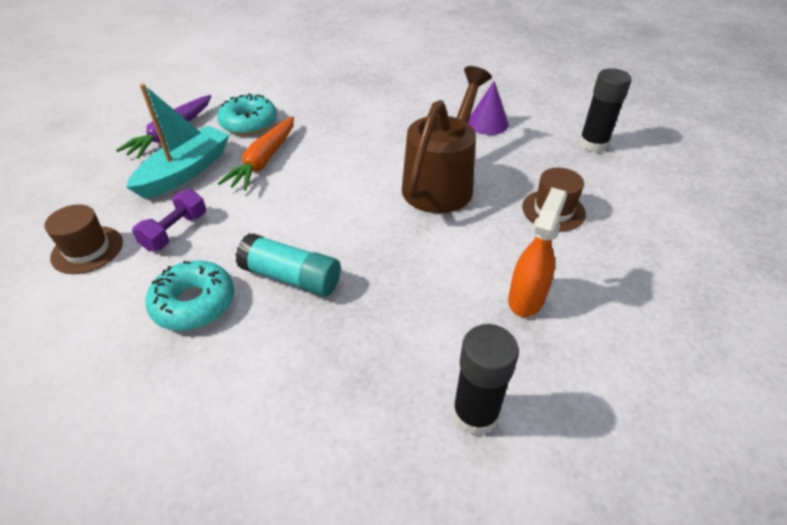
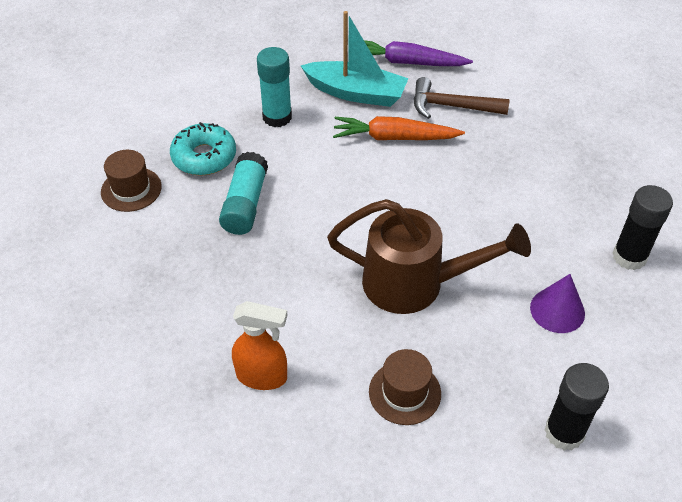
camera: 75 degrees right, 5 degrees up
brown hat [44,204,123,274] -> brown hat moved to [101,150,162,212]
purple dumbbell [132,189,206,251] -> turquoise glue stick [257,47,292,127]
turquoise donut [217,93,277,135] -> brown hammer [414,77,510,119]
black glue stick [452,324,519,436] -> black glue stick moved to [613,185,673,270]

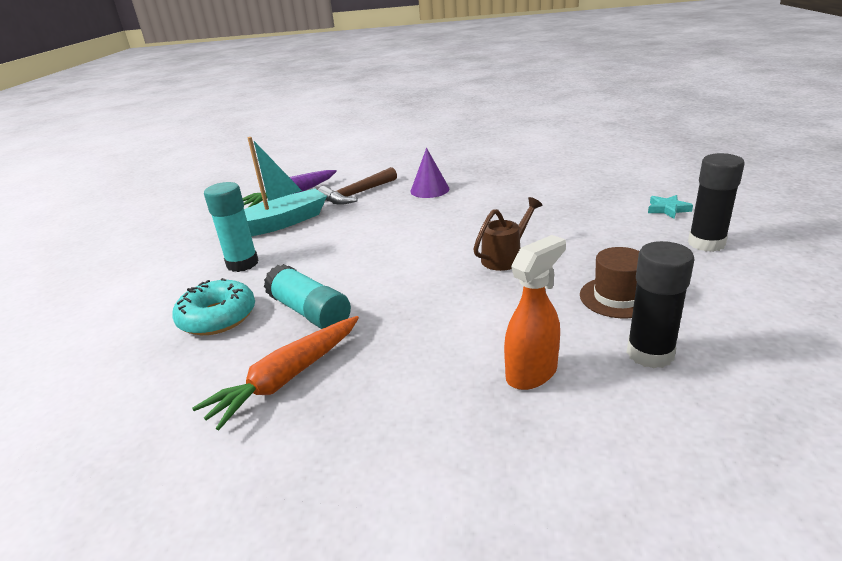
camera: 50 degrees left, 20 degrees down
brown hat [101,150,162,212] -> none
brown watering can [327,199,531,314] -> brown watering can [473,197,543,271], size x0.52
orange carrot [333,116,465,140] -> orange carrot moved to [192,316,359,430]
purple cone [530,274,585,333] -> purple cone moved to [410,148,450,198]
black glue stick [613,185,673,270] -> black glue stick moved to [627,241,695,369]
none -> turquoise star [648,195,693,219]

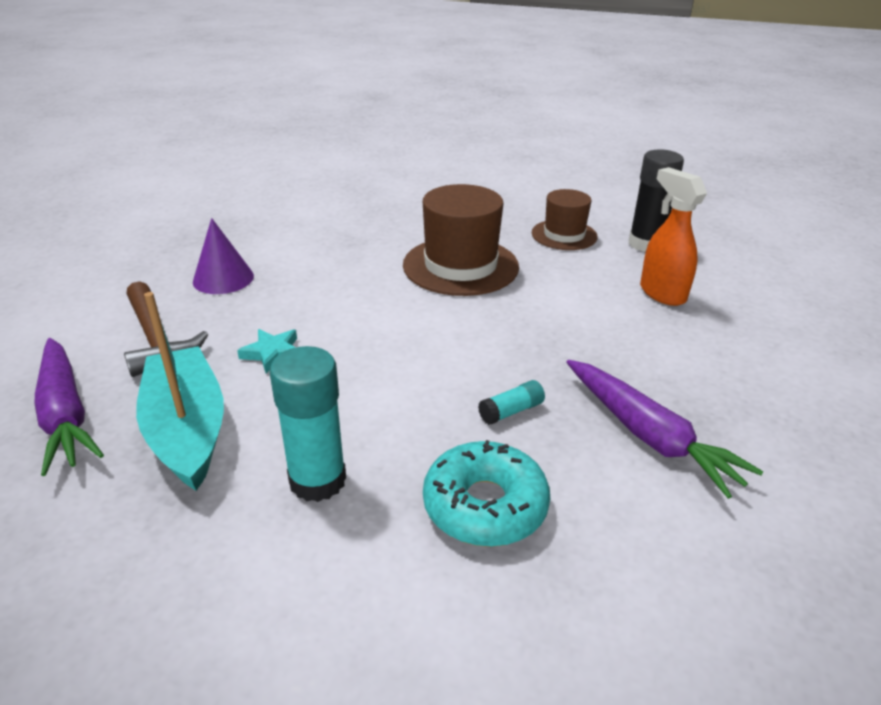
camera: 80 degrees left, 5 degrees up
orange carrot [192,316,359,430] -> purple carrot [566,360,763,499]
turquoise glue stick [264,264,351,329] -> turquoise glue stick [478,380,545,425], size x0.49
brown watering can [473,197,543,271] -> brown hat [403,184,519,296]
turquoise star [648,195,693,219] -> turquoise star moved to [237,329,297,373]
black glue stick [688,153,745,252] -> none

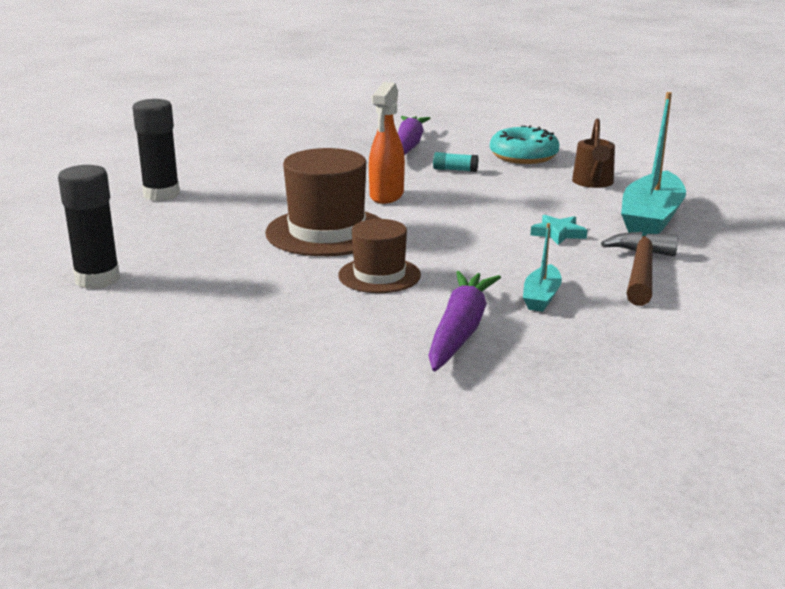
camera: 135 degrees left, 10 degrees down
purple carrot [34,338,104,476] -> purple carrot moved to [428,271,501,371]
purple cone [193,218,254,294] -> turquoise boat [523,223,562,312]
turquoise glue stick [270,346,346,502] -> brown watering can [572,118,615,188]
brown hat [532,189,598,250] -> brown hat moved to [338,219,421,293]
orange spray bottle [640,167,707,306] -> orange spray bottle moved to [369,82,405,204]
none -> black glue stick [58,165,120,289]

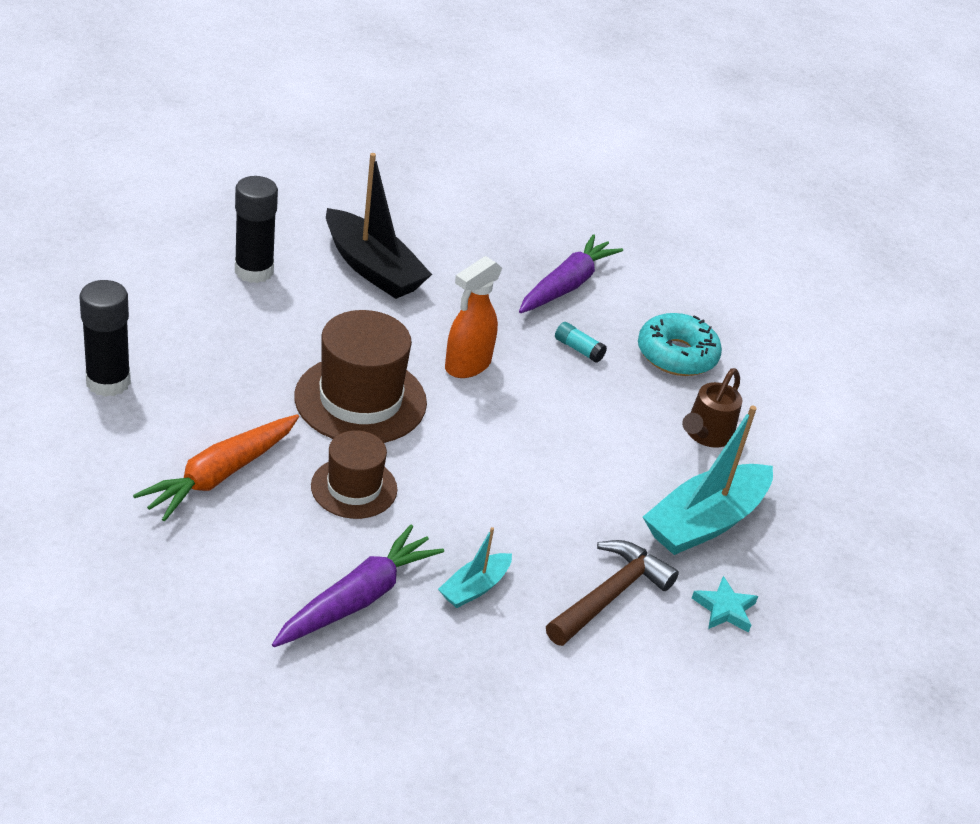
camera: 20 degrees right, 15 degrees up
turquoise star [531,215,587,245] -> turquoise star moved to [692,576,758,633]
none -> orange carrot [133,414,299,521]
none -> black boat [326,153,432,299]

